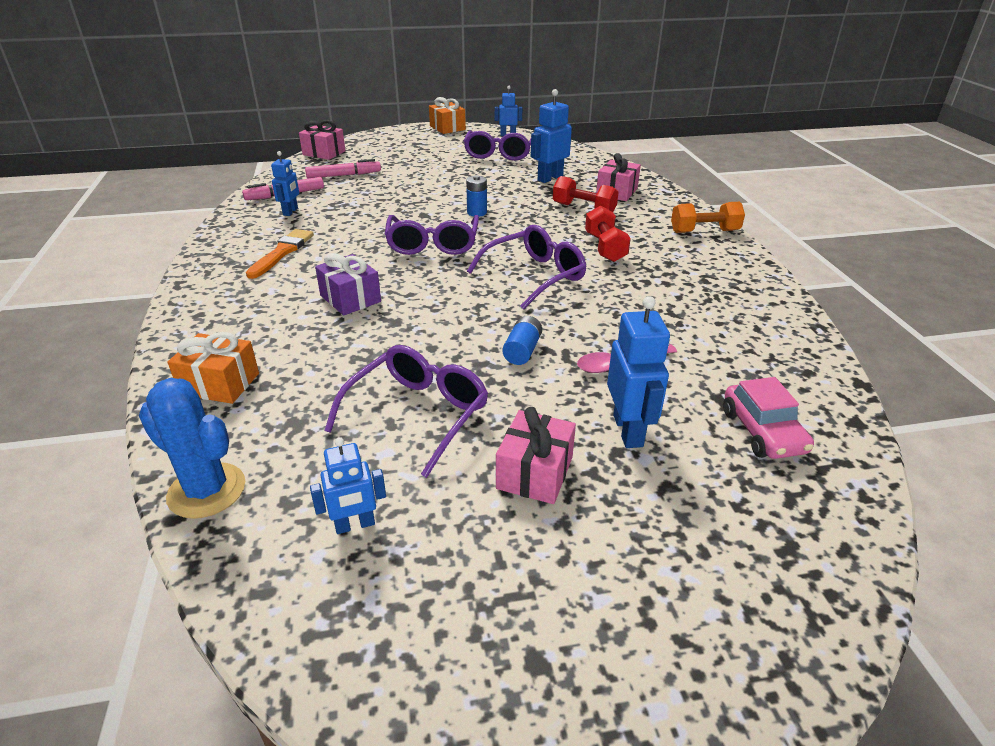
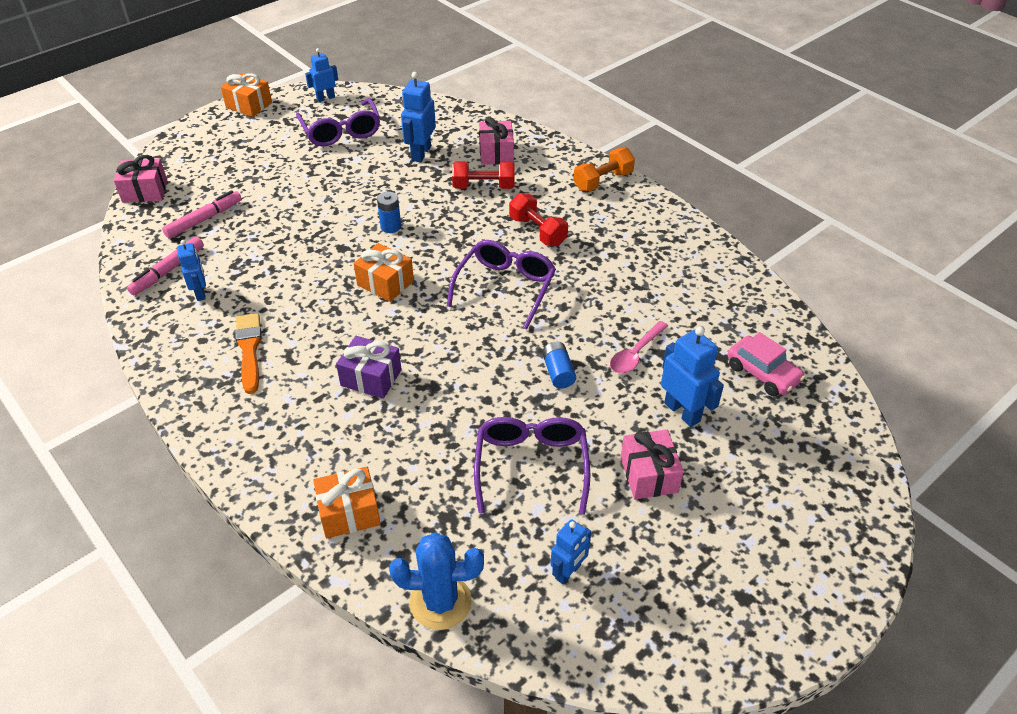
camera: 30 degrees left, 10 degrees up
purple glasses [385,215,479,255] -> orange gift [354,243,414,302]

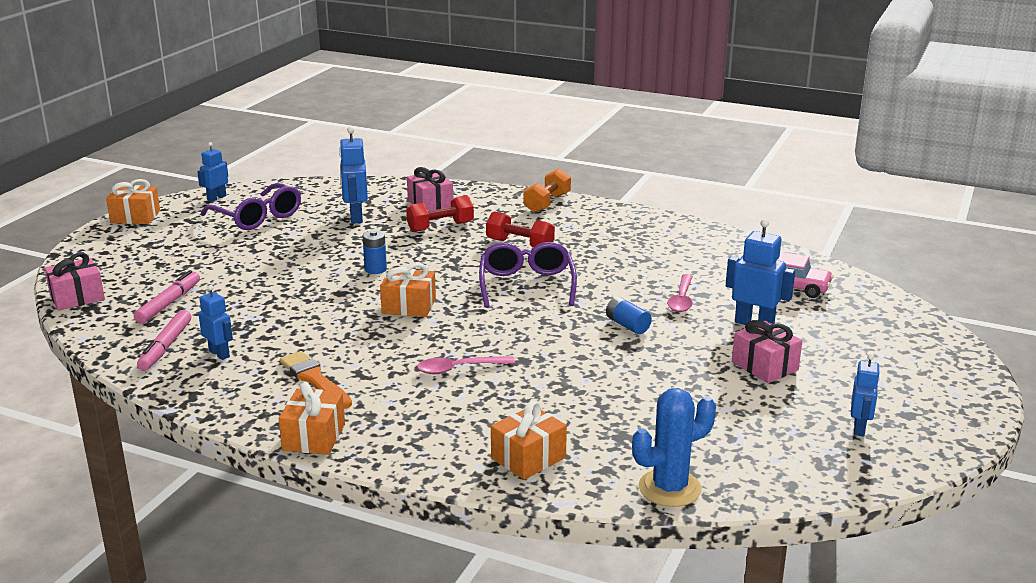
camera: 25 degrees left, 20 degrees down
purple gift [336,336,402,399] -> pink spoon [417,356,515,374]
purple glasses [474,417,591,514] -> none
blue robot [551,519,591,584] -> blue robot moved to [851,354,880,436]
none -> orange gift [279,382,345,455]

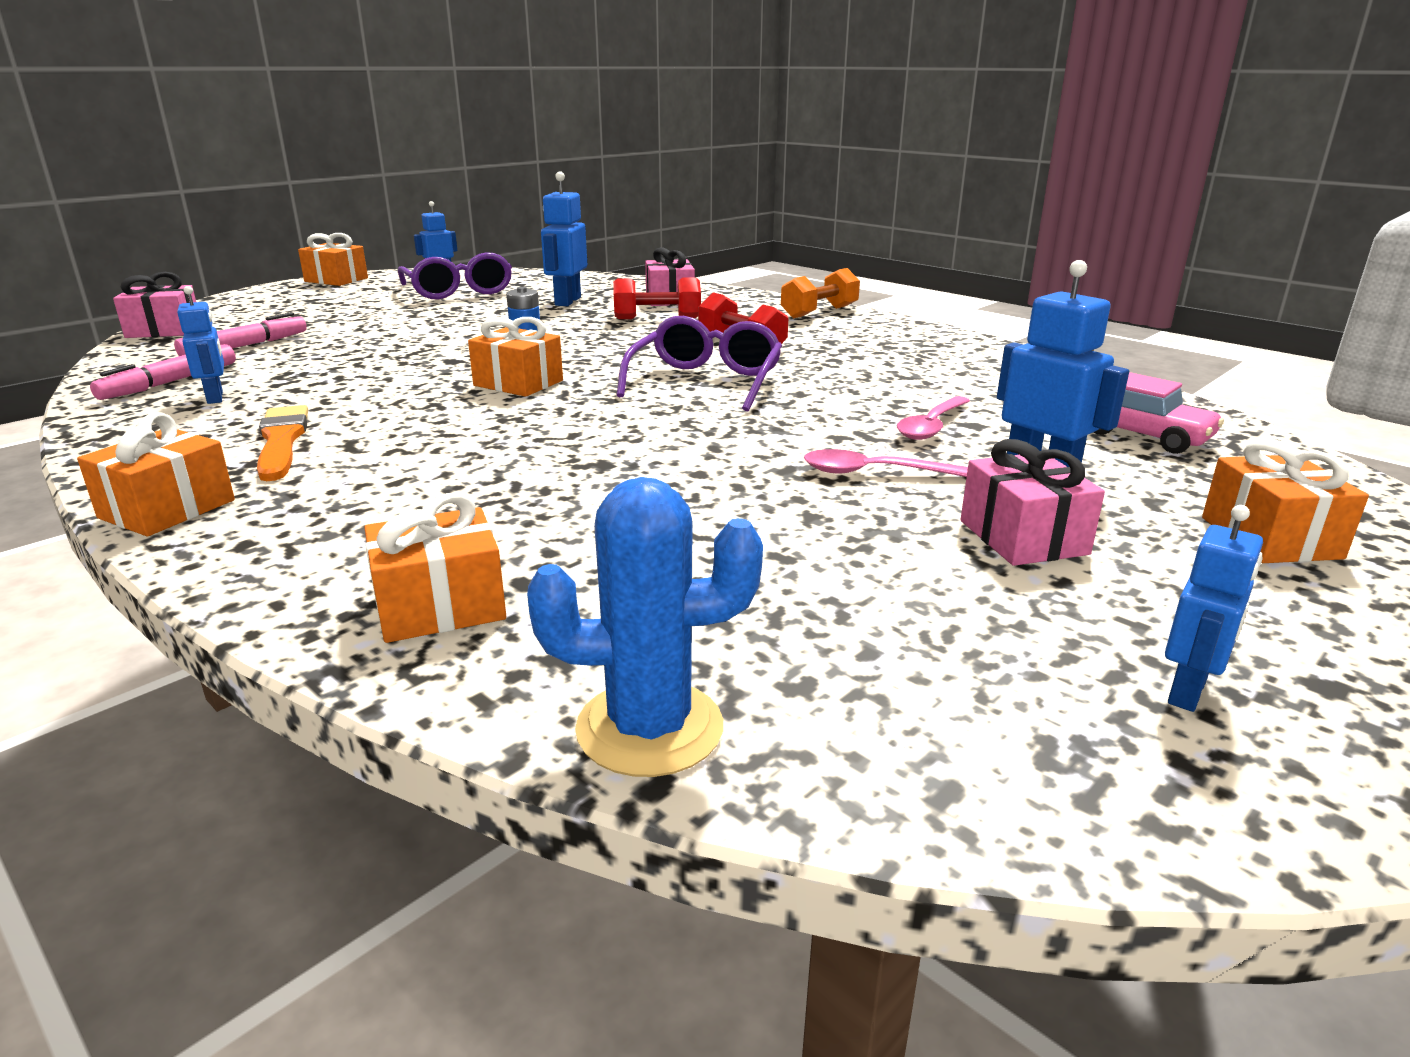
camera: 20 degrees right, 0 degrees up
pink spoon [417,356,515,374] -> pink spoon moved to [804,449,968,477]
blue battery [606,297,652,334] -> none
none -> orange gift [1202,438,1369,563]

